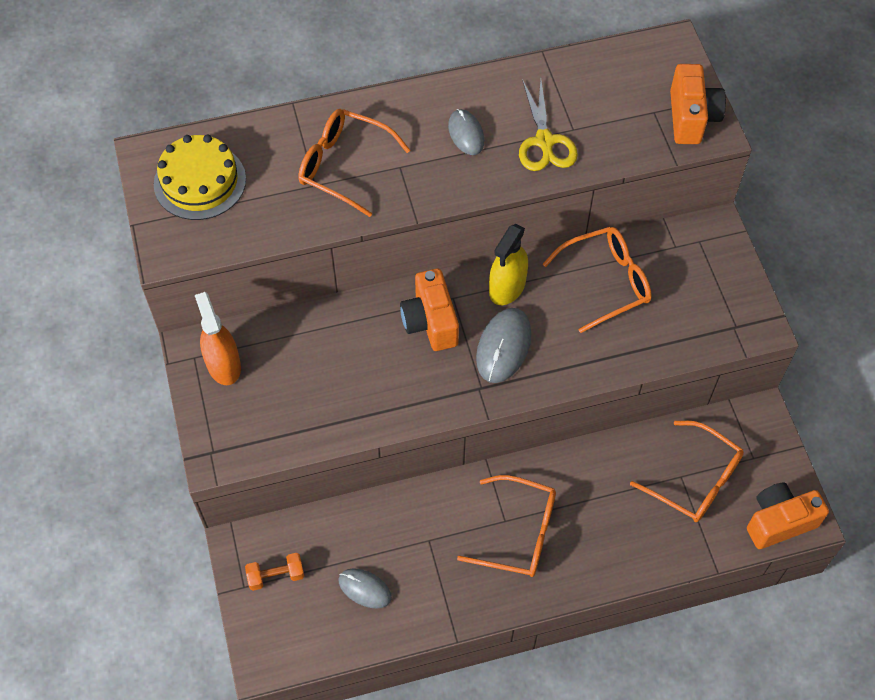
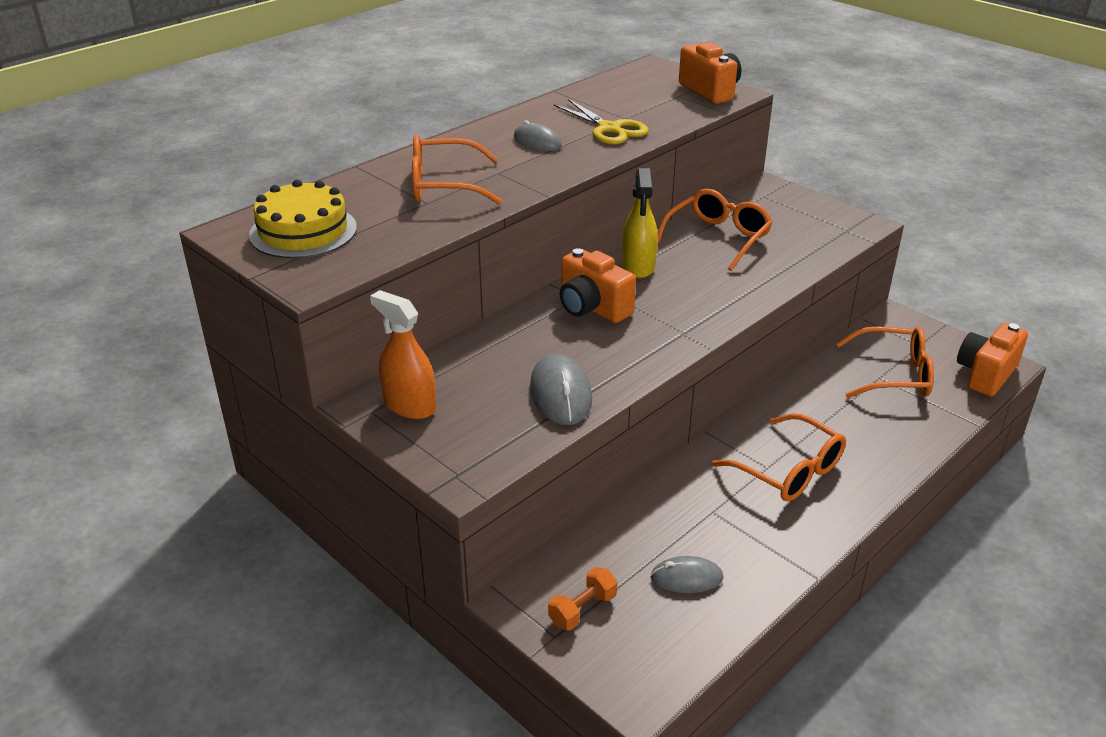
camera: 30 degrees left, 25 degrees down
orange glasses [457,475,556,577] -> orange glasses turned 60 degrees clockwise [712,413,846,502]
grey mouse [476,308,531,383] -> grey mouse moved to [530,353,592,425]

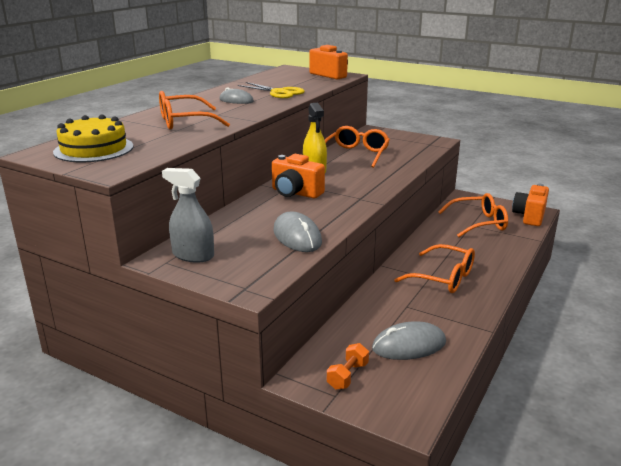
camera: 15 degrees left, 10 degrees down
orange spray bottle [370,290,436,419] -> grey spray bottle [162,168,214,263]
grey mouse [651,556,723,593] -> grey mouse [372,321,446,360], size x1.52

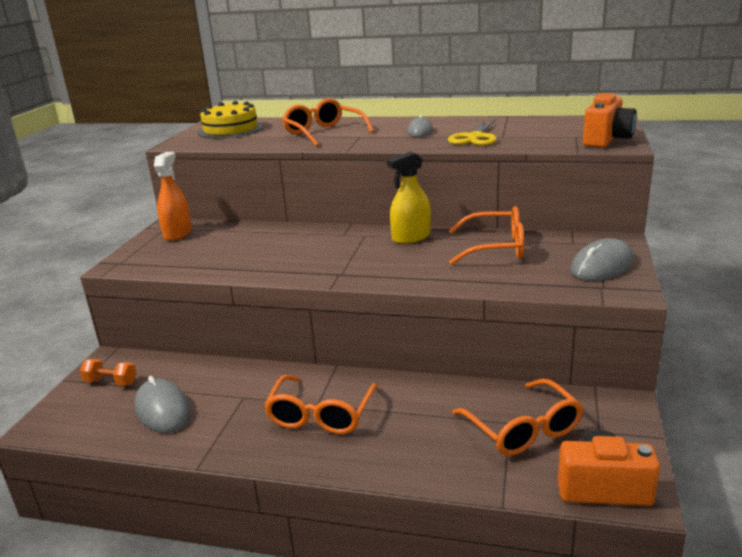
camera: 75 degrees right, 0 degrees up
grey spray bottle [162,168,214,263] -> orange spray bottle [154,152,192,241]
orange camera [272,154,325,198] -> none
grey mouse [273,212,322,252] -> grey mouse moved to [570,238,634,281]

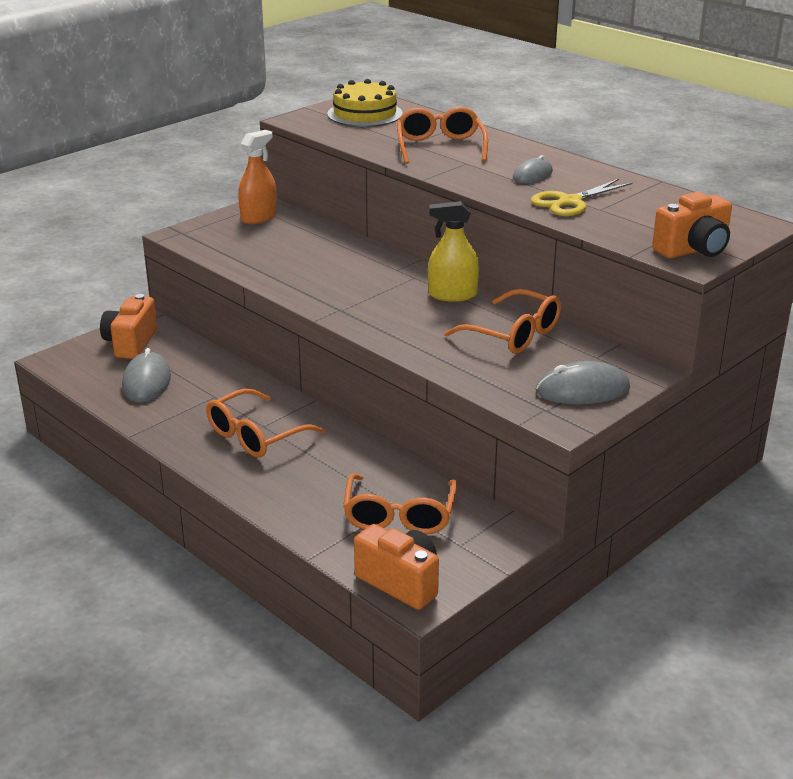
camera: 30 degrees right, 5 degrees up
orange dumbbell [80,359,137,386] -> orange camera [100,294,157,359]

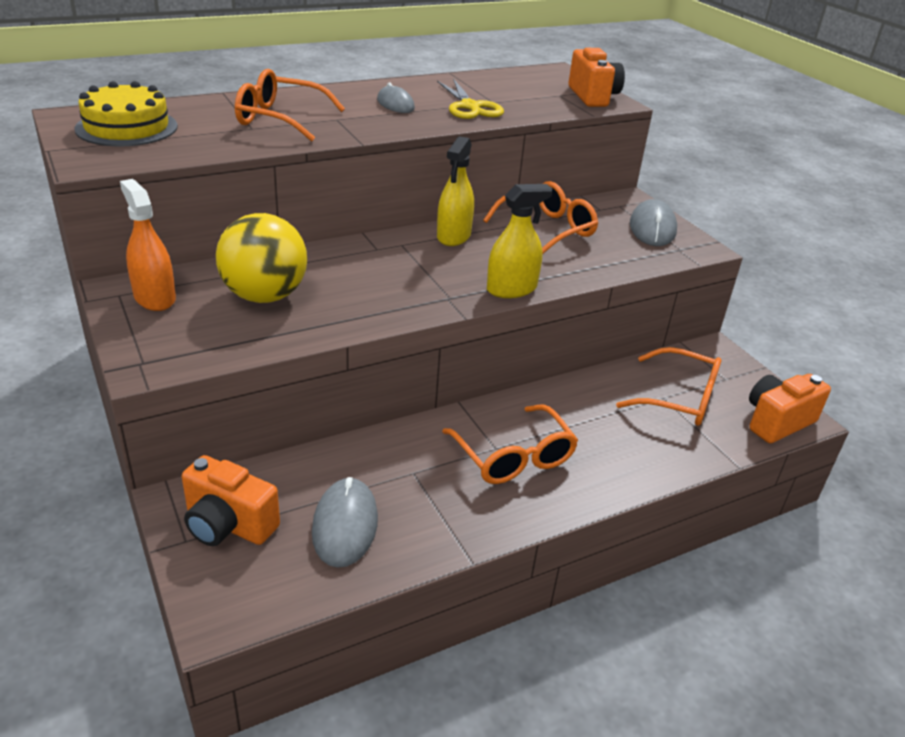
camera: 75 degrees left, 5 degrees up
grey mouse [122,348,171,403] -> grey mouse turned 75 degrees clockwise [312,477,378,568]
none -> yellow ball [216,213,307,303]
none -> yellow spray bottle [487,184,553,298]

